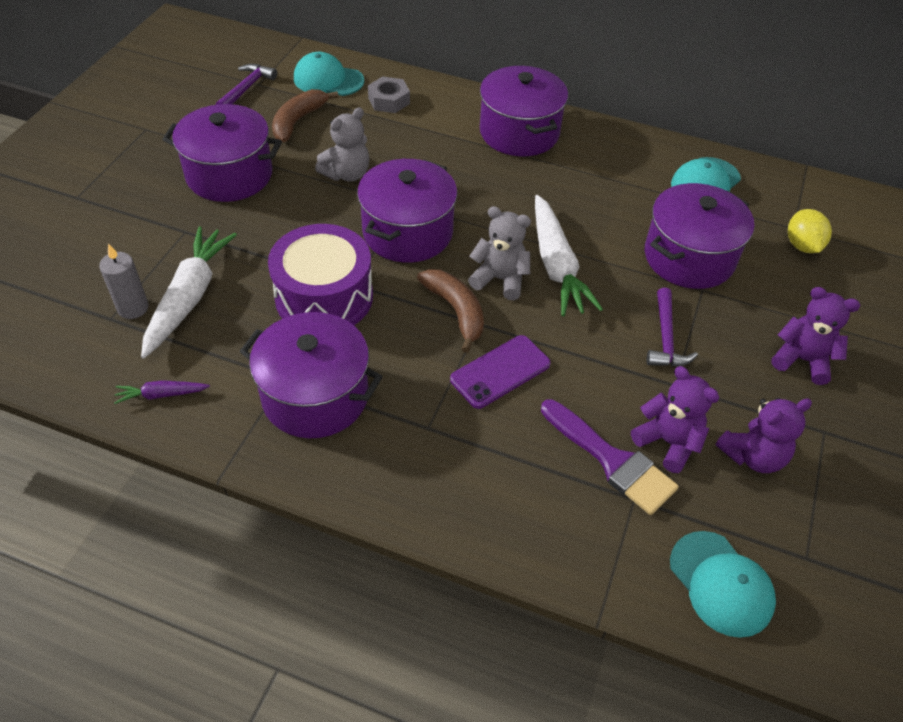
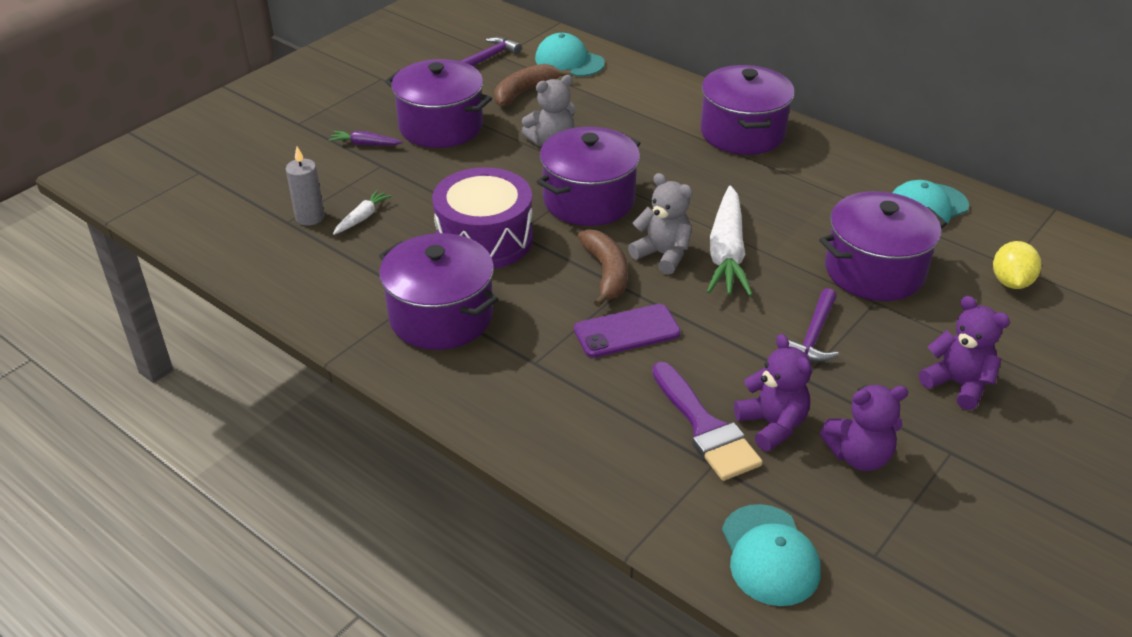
camera: 20 degrees right, 10 degrees down
purple carrot [114,380,210,404] -> purple carrot moved to [329,131,403,146]
white carrot [141,226,237,358] -> white carrot [333,190,392,235], size x0.48
grey nut [368,76,410,113] -> none

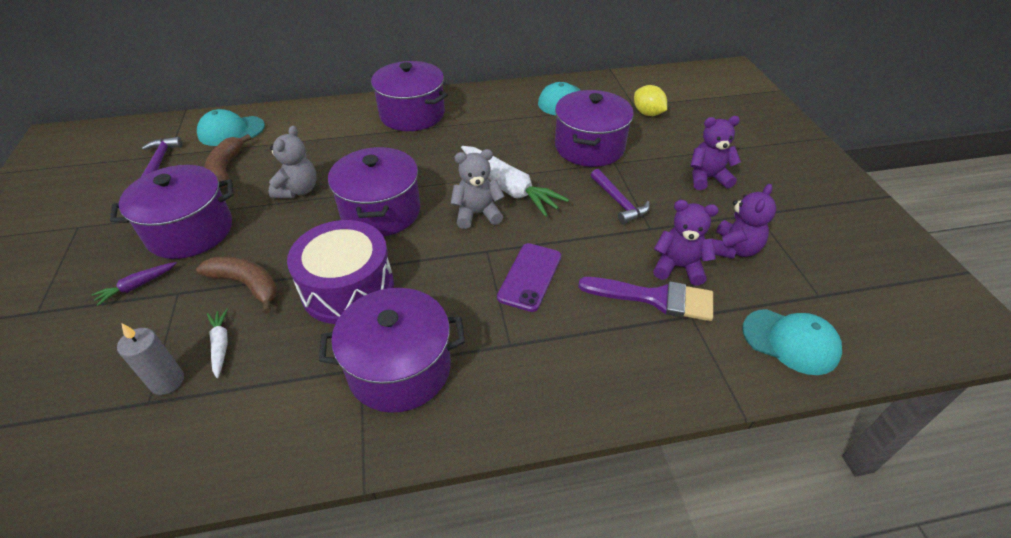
camera: 50 degrees left, 5 degrees up
brown banana [578,229,628,307] -> brown banana moved to [196,257,277,314]

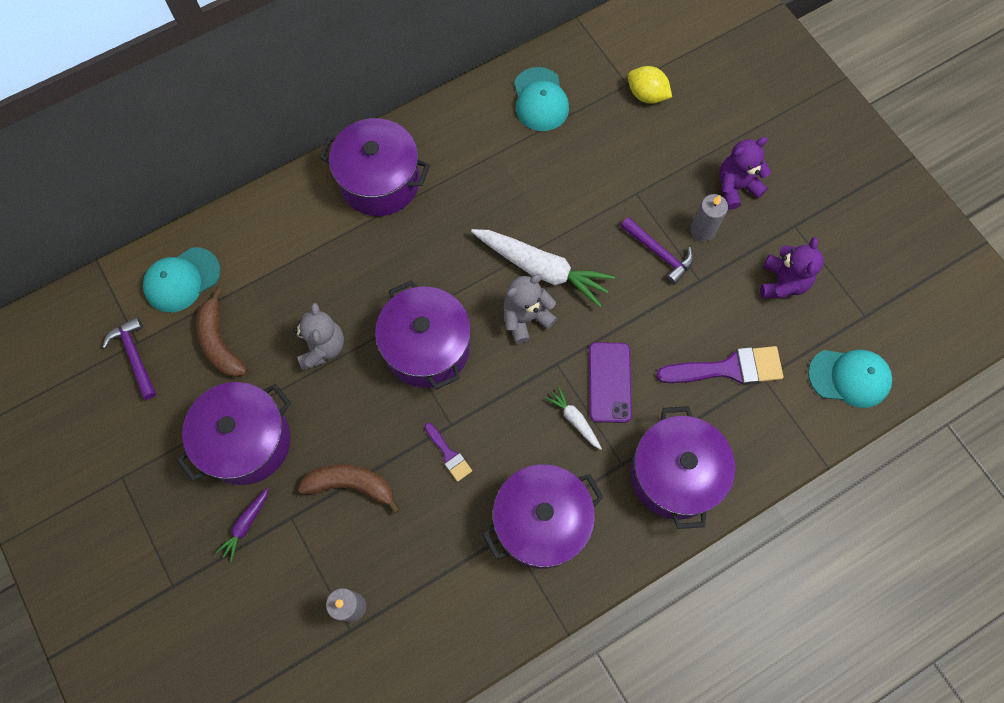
camera: 20 degrees left, 25 degrees up
white carrot [207,309,228,378] -> white carrot moved to [545,387,602,450]
purple drum [287,220,394,324] -> purple brush [425,423,472,482]
purple pot [555,90,634,167] -> purple pot moved to [631,406,735,529]
purple teddy bear [653,200,718,286] -> none
none -> grey candle [690,194,728,242]

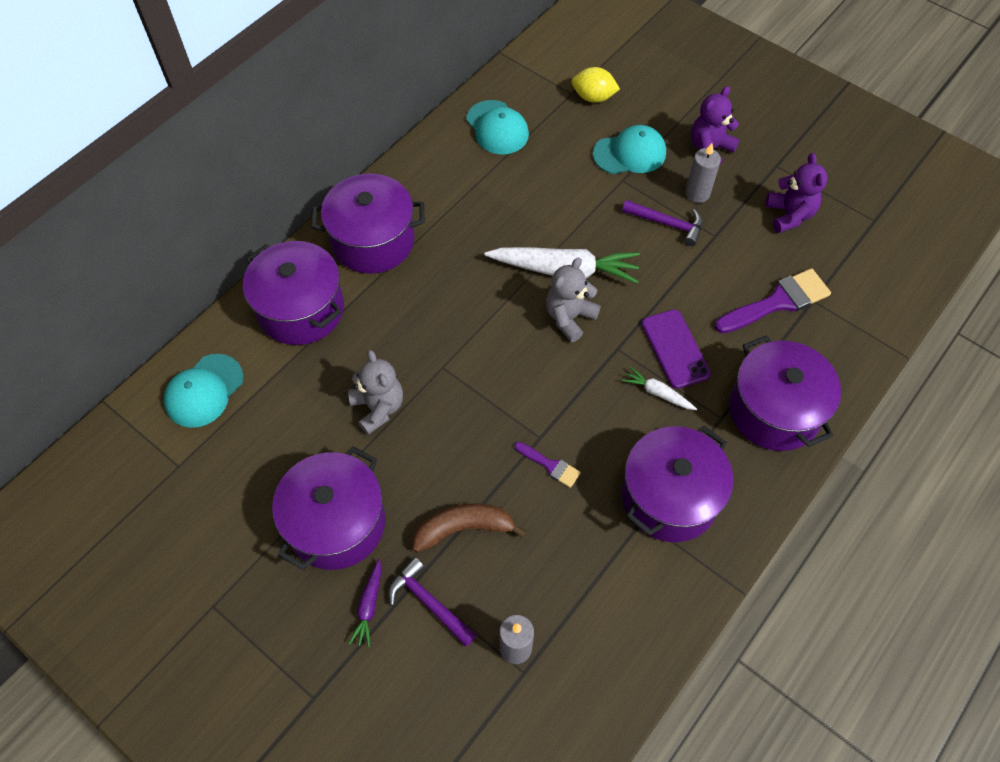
camera: 20 degrees left, 10 degrees down
purple hammer [102,317,156,400] -> purple hammer moved to [388,557,477,647]
brown banana [196,288,247,377] -> none
purple pot [375,280,471,390] -> purple pot moved to [243,241,344,345]
turquoise cap [808,350,892,408] -> turquoise cap moved to [593,125,666,174]

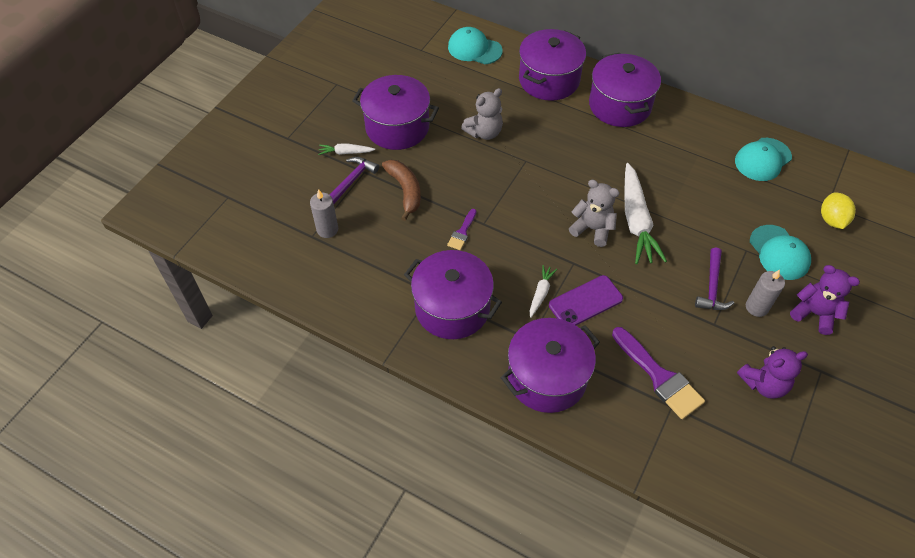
camera: 80 degrees right, 5 degrees down
purple carrot [349,559,382,647] -> white carrot [318,143,375,155]

